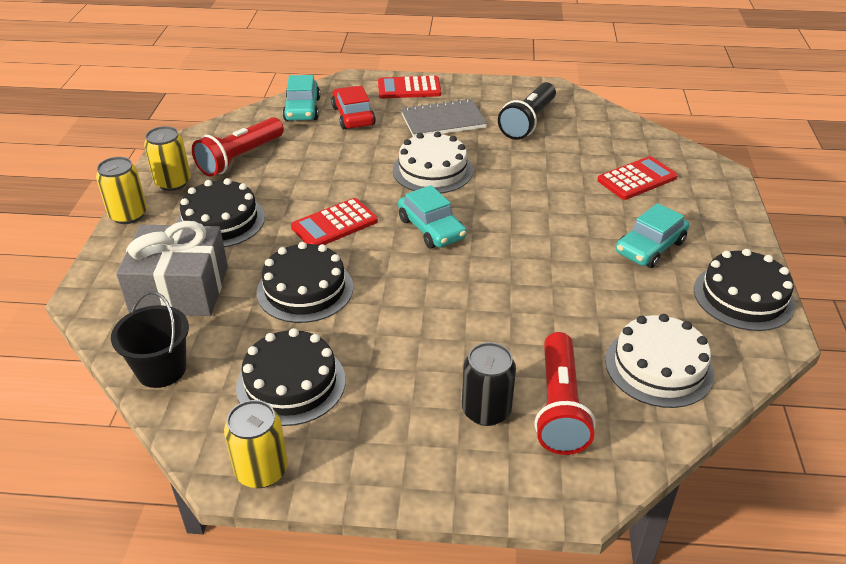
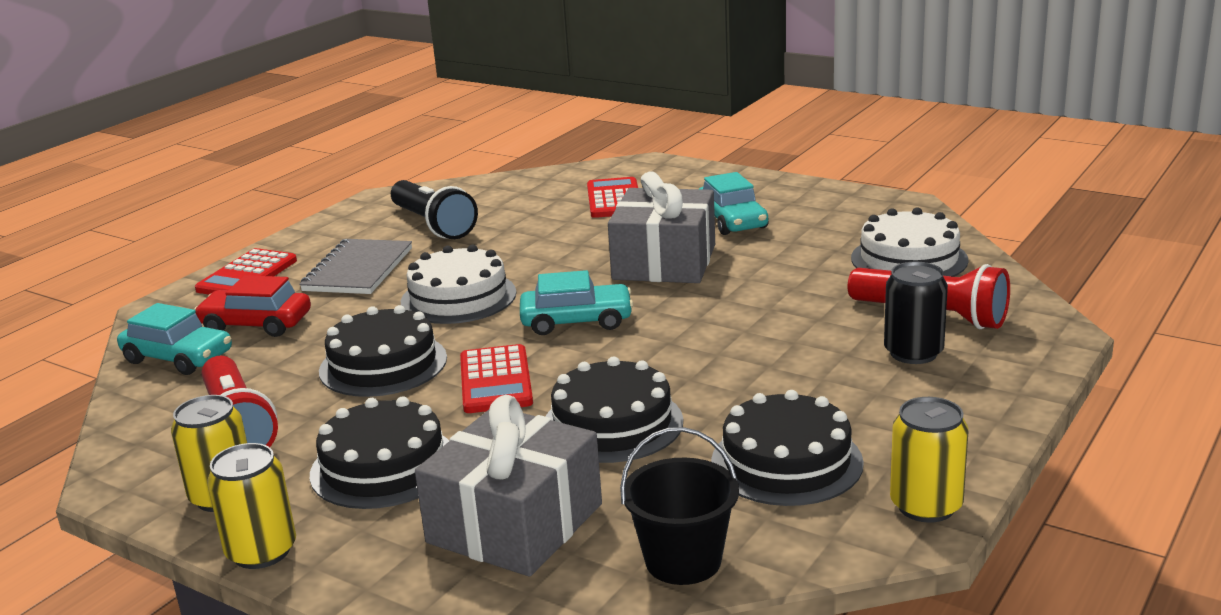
camera: 60 degrees left, 15 degrees down
black cake [694,249,795,331] -> black cake moved to [319,305,447,397]
none -> grey gift [608,172,715,283]

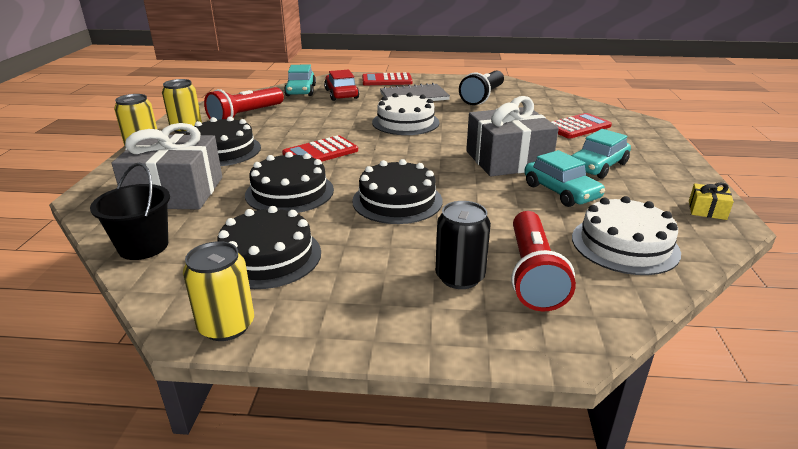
camera: 60 degrees right, 5 degrees up
black cake [319,305,447,397] -> black cake moved to [352,159,442,224]
turquoise car [520,270,633,335] -> turquoise car moved to [524,150,605,207]
none -> yellow gift [689,182,734,220]

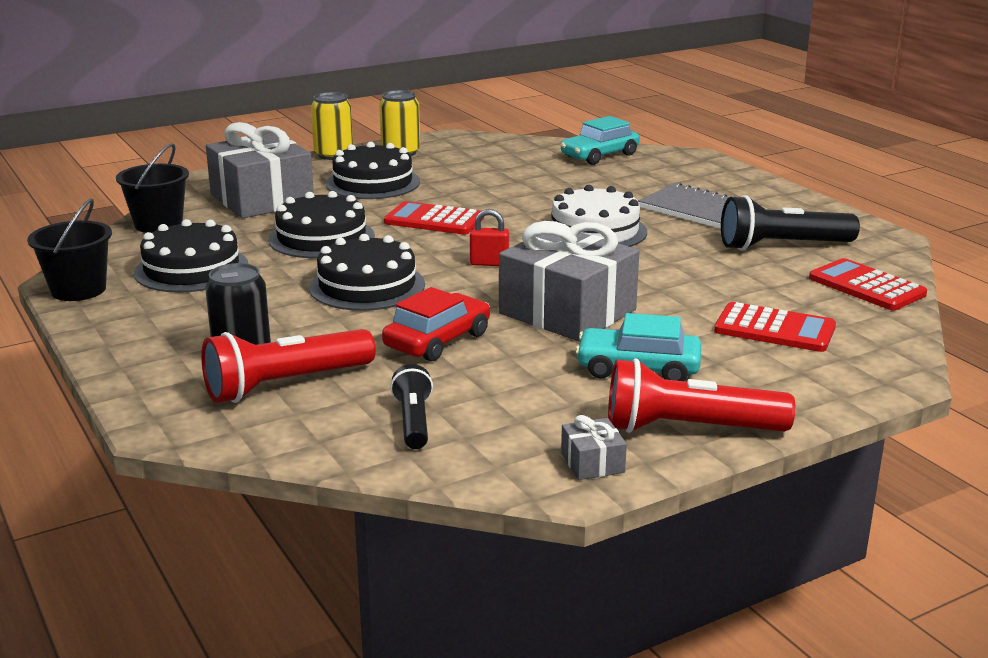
camera: 55 degrees right, 5 degrees down
yellow can [183,241,254,341] -> black bucket [27,198,112,301]
red flashlight [204,87,284,120] -> red flashlight moved to [608,358,795,433]
red car [324,69,359,101] -> red car moved to [382,287,490,362]
red calculator [362,72,412,85] -> red calculator moved to [809,258,927,310]
turquoise car [524,150,605,207] -> none
white cake [572,196,681,275] -> black flashlight [390,364,433,449]
yellow gift [689,182,734,220] -> grey gift [561,415,627,480]
none -> red padlock [470,209,509,266]

